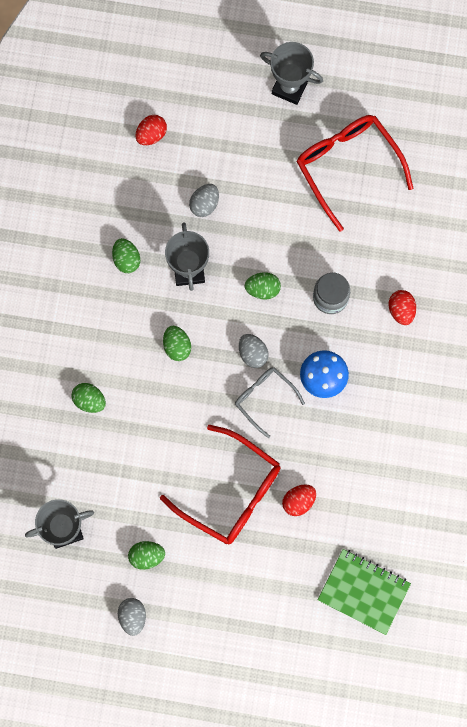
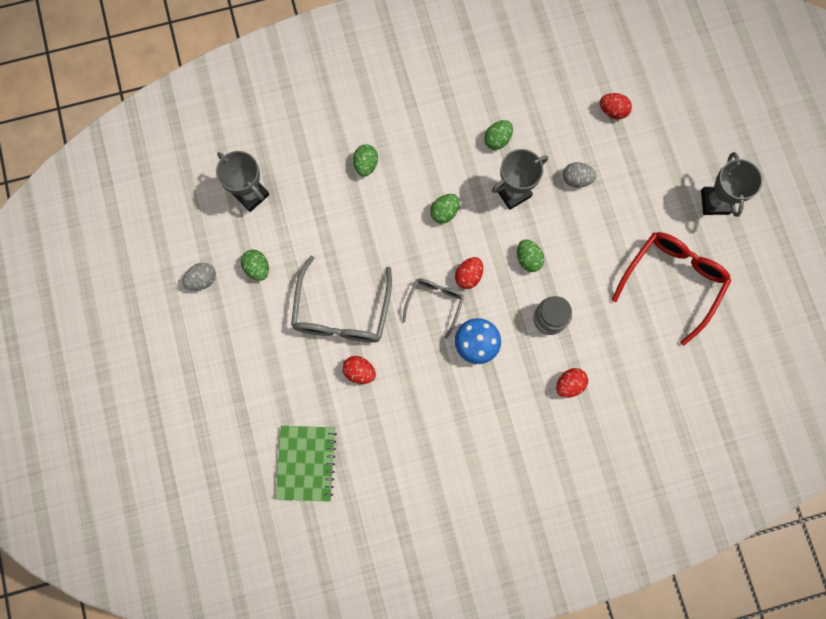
camera: 65 degrees right, 0 degrees up
red glasses [160,425,281,544] -> grey glasses [291,256,392,342]
grey egg [239,334,269,368] -> red egg [455,257,483,289]

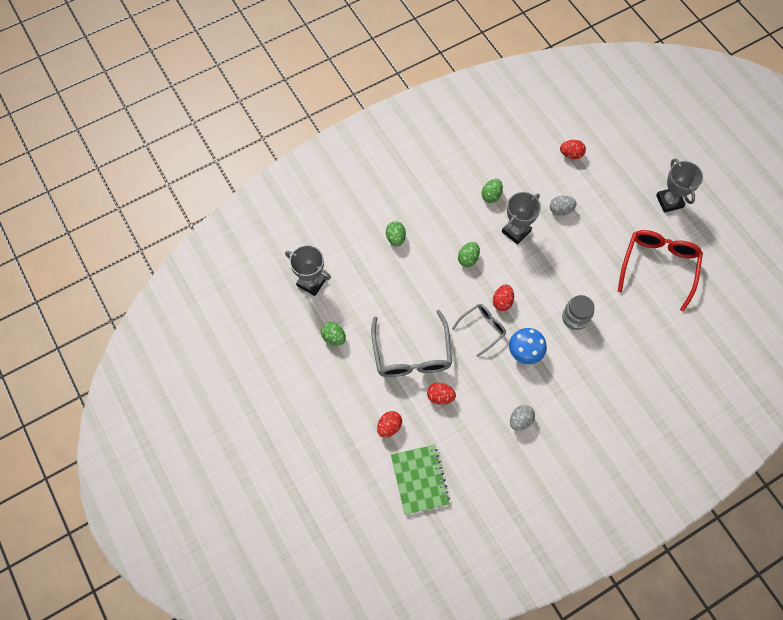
camera: 15 degrees left, 10 degrees down
grey egg [182,263,216,291] -> grey egg moved to [510,405,535,431]
grey glasses [402,278,464,339] -> grey glasses turned 45 degrees clockwise [452,304,506,357]
green egg [517,239,544,272] -> none
red egg [556,368,588,398] -> red egg moved to [377,411,402,438]

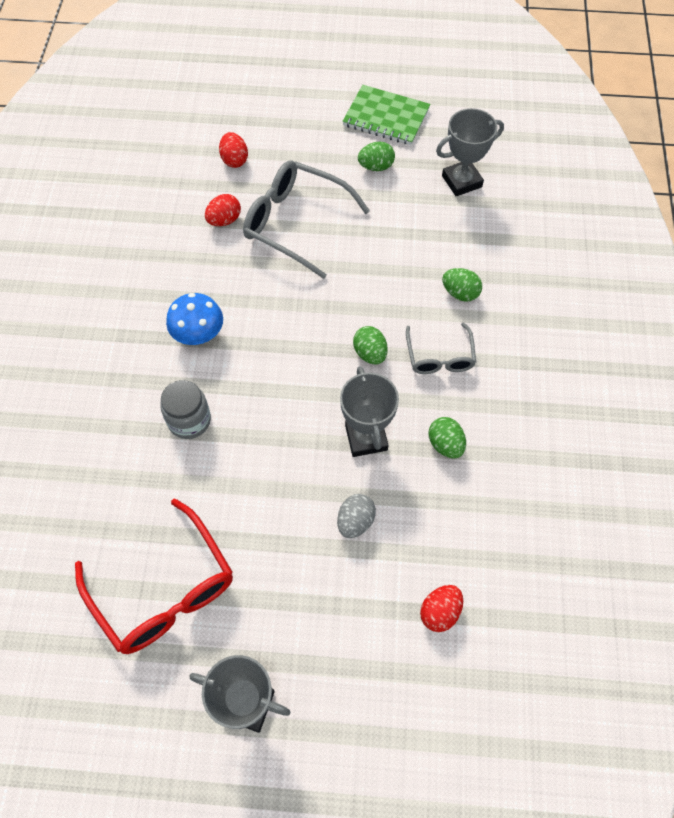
camera: 125 degrees right, 5 degrees down
green notebook [391,445,450,515] -> green notebook moved to [342,85,430,145]
grey glasses [452,304,506,357] -> grey glasses moved to [406,322,476,374]
red egg [493,284,514,311] -> none
grey egg [510,405,535,431] -> none

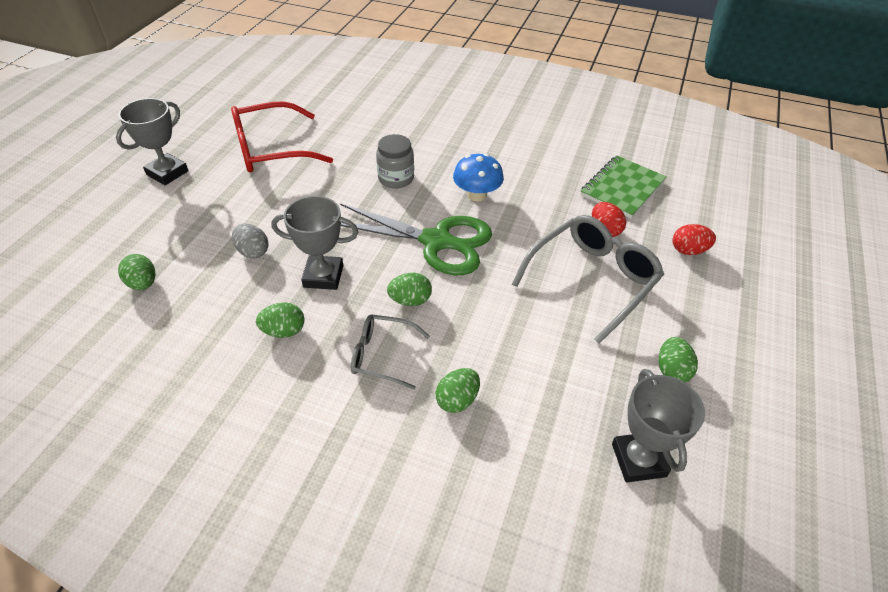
camera: 105 degrees right, 15 degrees down
green notebook [342,85,430,145] -> green notebook moved to [581,155,667,218]
red egg [420,585,463,632] -> green egg [118,254,156,290]
none -> green scissors [340,203,492,275]

